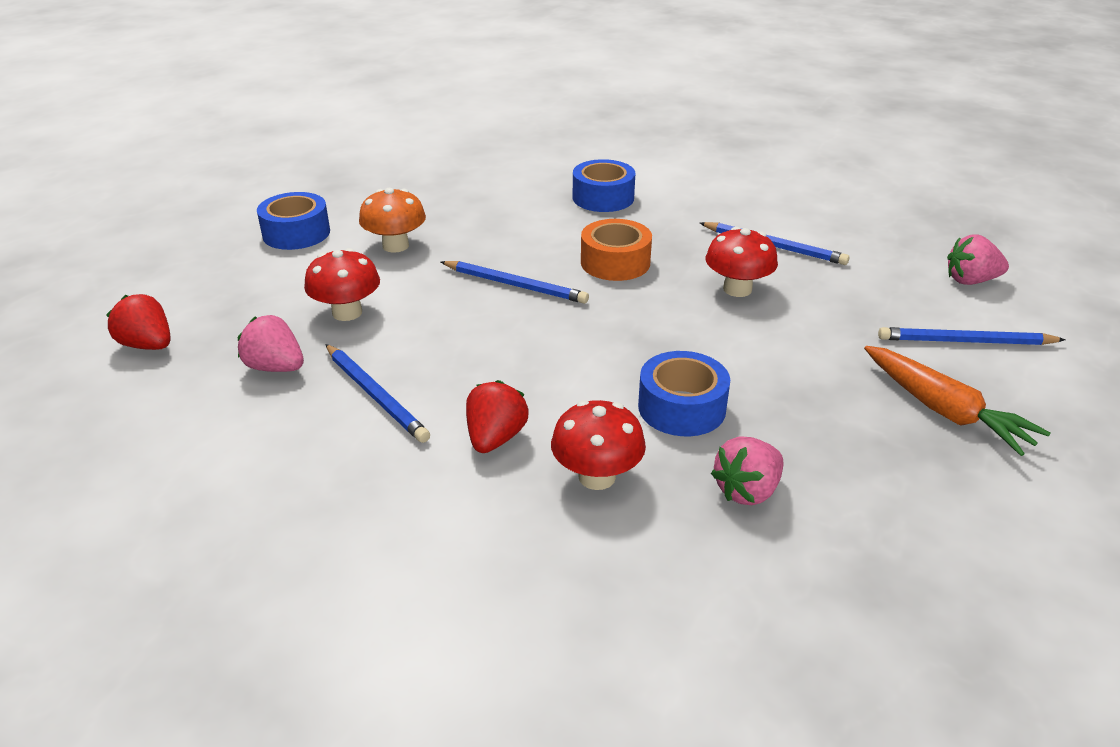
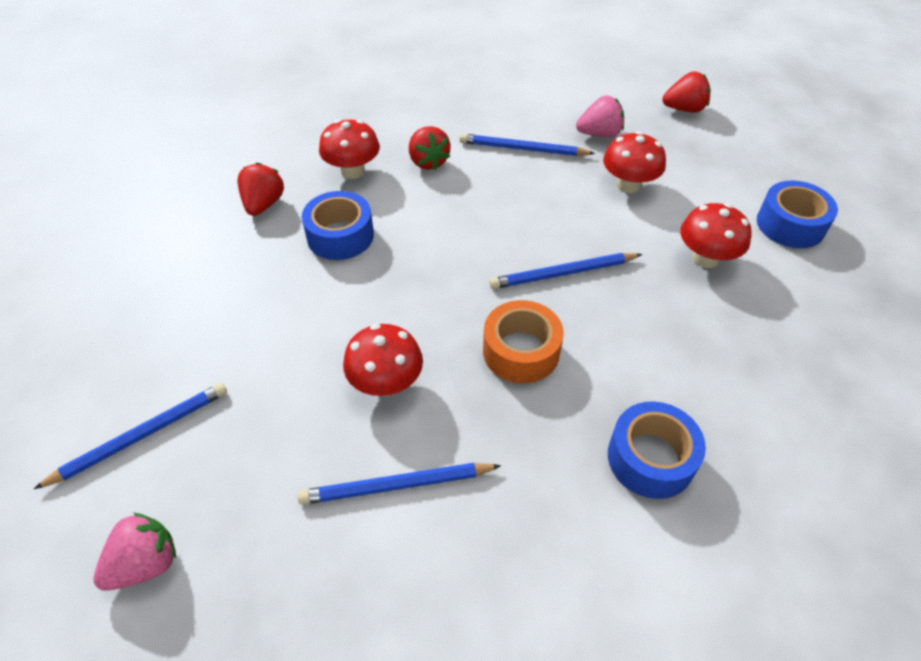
camera: 140 degrees right, 15 degrees up
orange mushroom [359,188,426,253] -> red mushroom [680,203,752,268]
pink strawberry [711,436,784,505] -> red strawberry [238,163,284,216]
orange carrot [864,346,1051,456] -> none

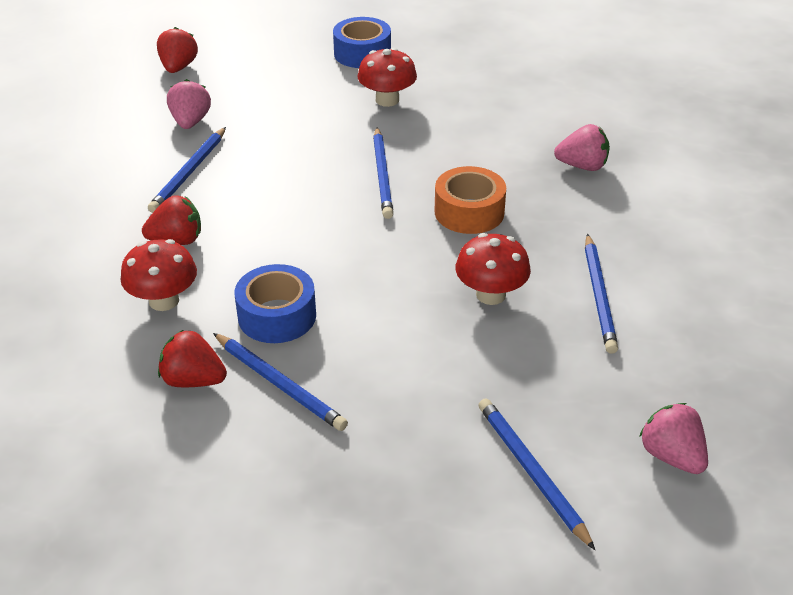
camera: 80 degrees left, 10 degrees down
red mushroom [603,131,666,193] -> none
blue tape [608,401,706,499] -> pink strawberry [554,124,610,171]
none -> blue pencil [213,333,348,431]

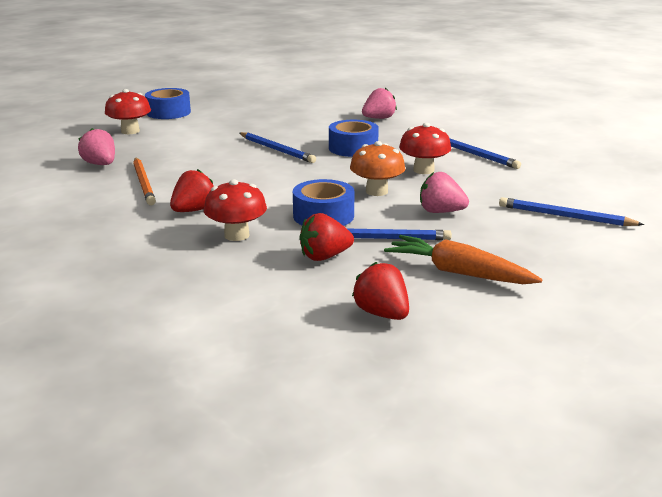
camera: 40 degrees left, 15 degrees down
blue pencil [148,127,226,213] -> orange pencil [133,157,156,205]
red strawberry [157,27,198,73] -> red strawberry moved to [352,262,409,320]
red mushroom [358,48,417,107] -> red mushroom moved to [105,89,151,134]
orange tape [435,166,506,234] -> blue tape [329,120,379,157]
pink strawberry [639,403,708,474] -> pink strawberry moved to [420,172,469,213]
none -> orange mushroom [350,141,405,196]
none -> orange carrot [384,235,542,284]

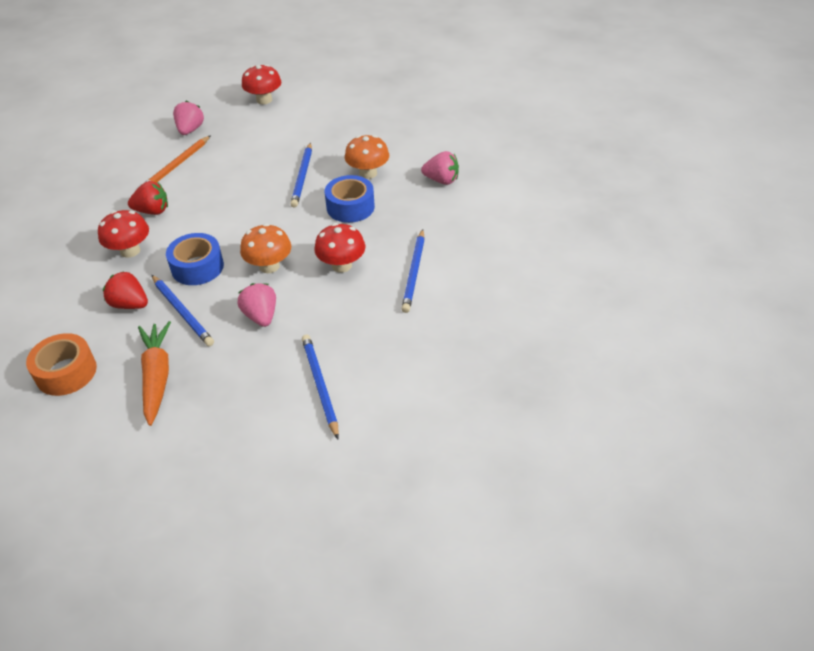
camera: 50 degrees right, 20 degrees up
blue tape [145,88,191,119] -> none
red strawberry [352,262,409,320] -> orange tape [26,333,97,396]
none -> orange mushroom [345,135,389,179]

